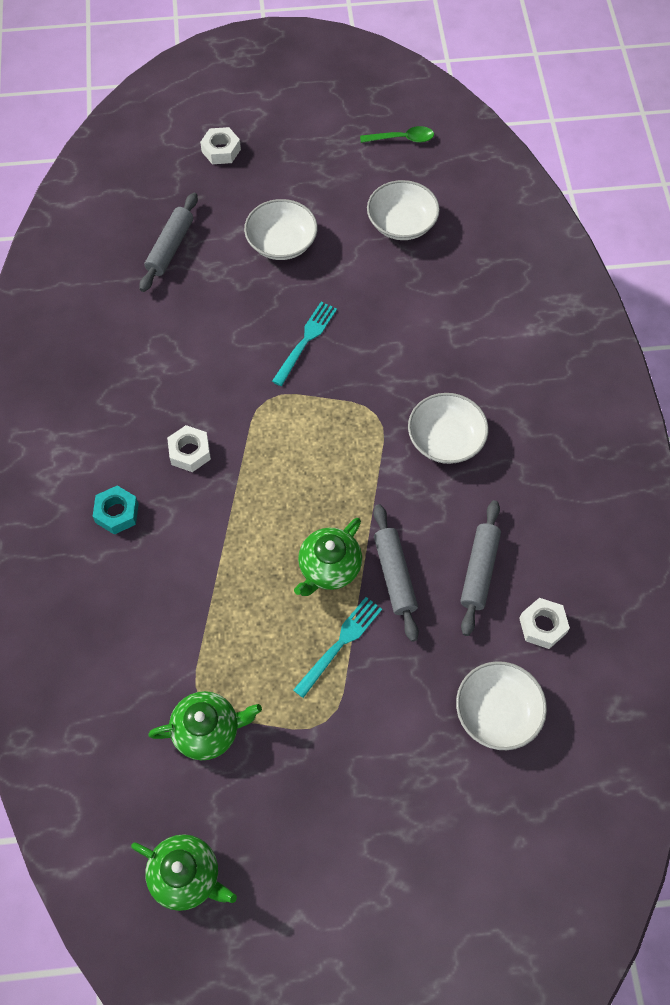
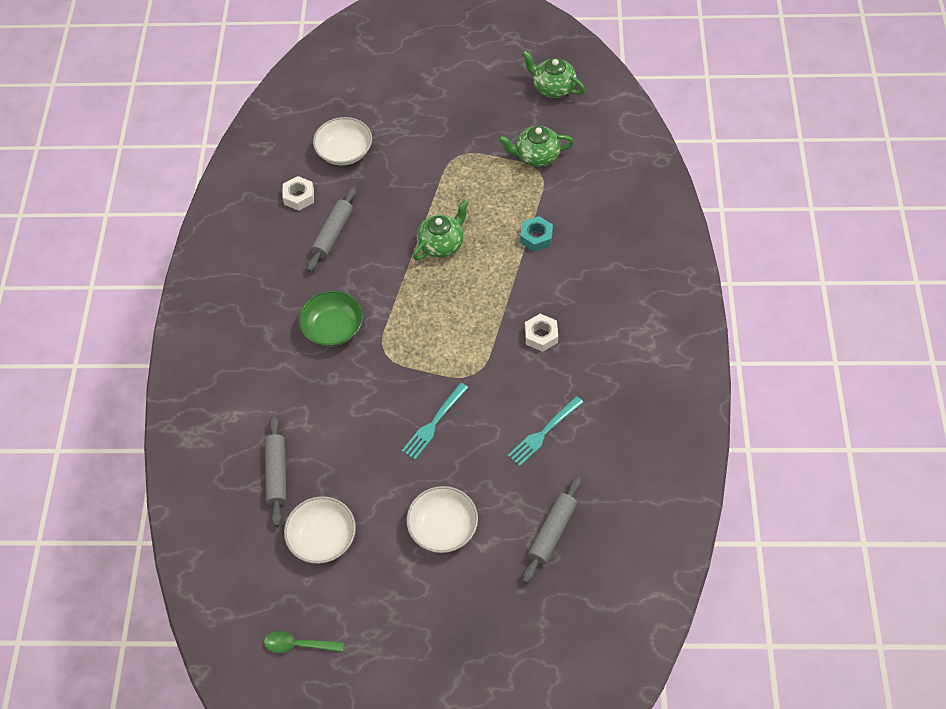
camera: 170 degrees left, 5 degrees down
turquoise nut [93,486,139,535] -> turquoise nut moved to [520,216,553,252]
white nut [200,127,241,164] -> none
turquoise fork [293,597,382,698] -> turquoise fork moved to [508,396,584,466]
grey rolling pin [374,504,419,642] -> grey rolling pin moved to [265,415,287,527]
white bowl [408,393,489,464] -> green bowl [298,291,363,347]

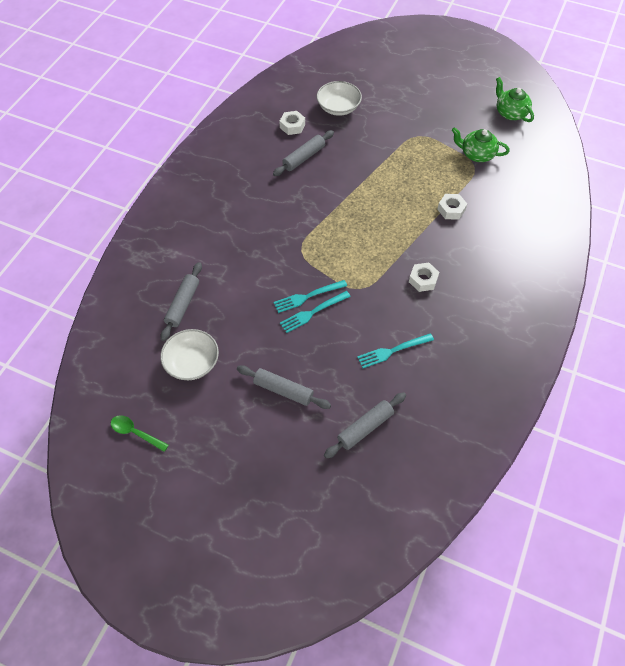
camera: 20 degrees right, 0 degrees up
green bowl [298,291,363,347] -> none
white bowl [406,486,478,553] -> grey rolling pin [237,365,331,409]
green teapot [413,200,469,260] -> none
turquoise nut [520,216,553,252] -> white nut [437,194,467,220]
none -> turquoise fork [274,280,347,313]

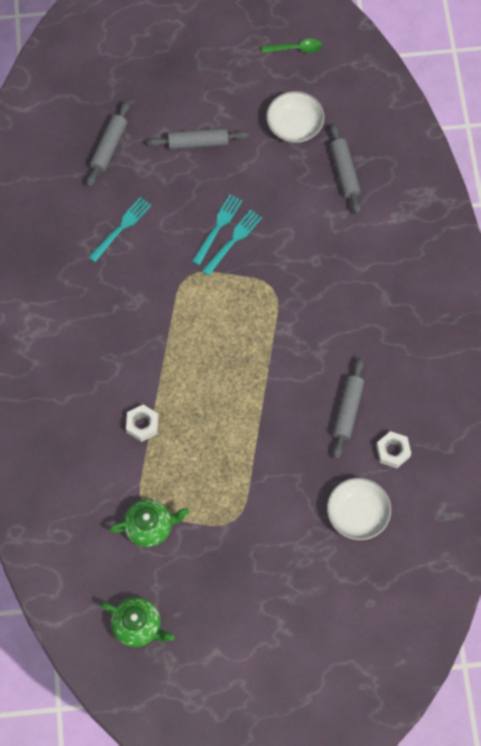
camera: 150 degrees right, 10 degrees up
white nut [409,263,439,292] -> none

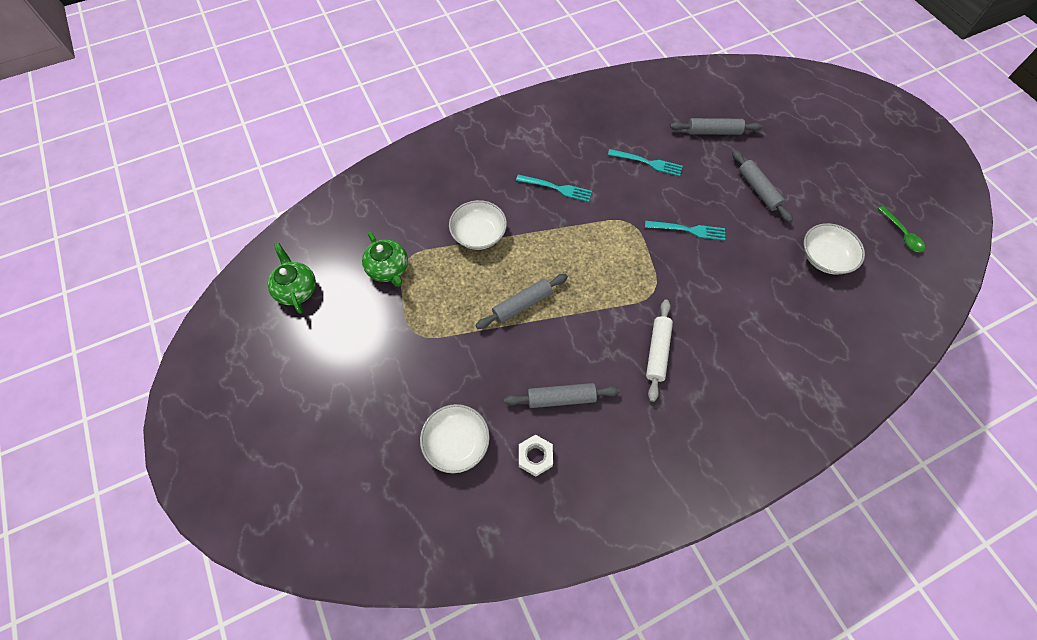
camera: 70 degrees right, 5 degrees down
green teapot [100,597,174,647] -> green teapot turned 150 degrees clockwise [268,243,316,314]
white nut [126,405,159,442] -> white bowl [449,200,507,250]
turquoise fork [202,210,262,276] -> turquoise fork moved to [516,175,592,202]
grey rolling pin [330,123,361,214] -> grey rolling pin moved to [476,274,568,329]
none -> white rolling pin [646,300,673,402]

